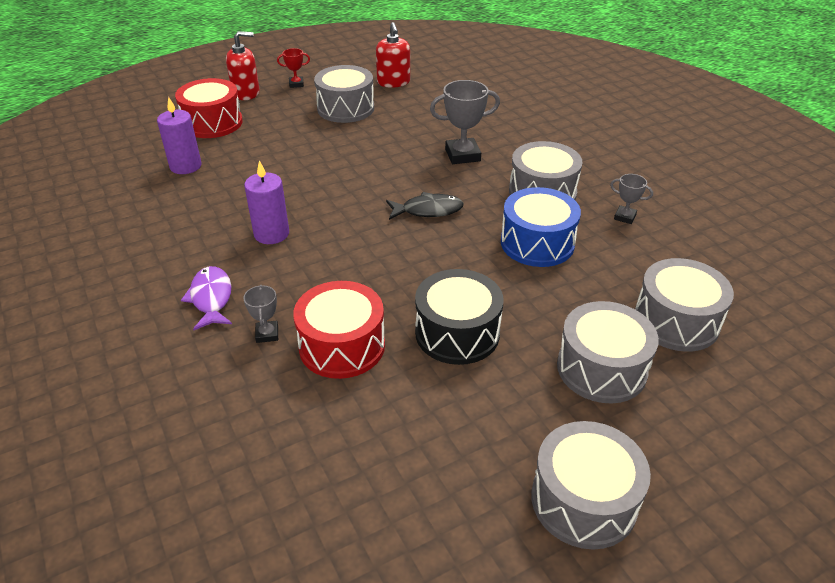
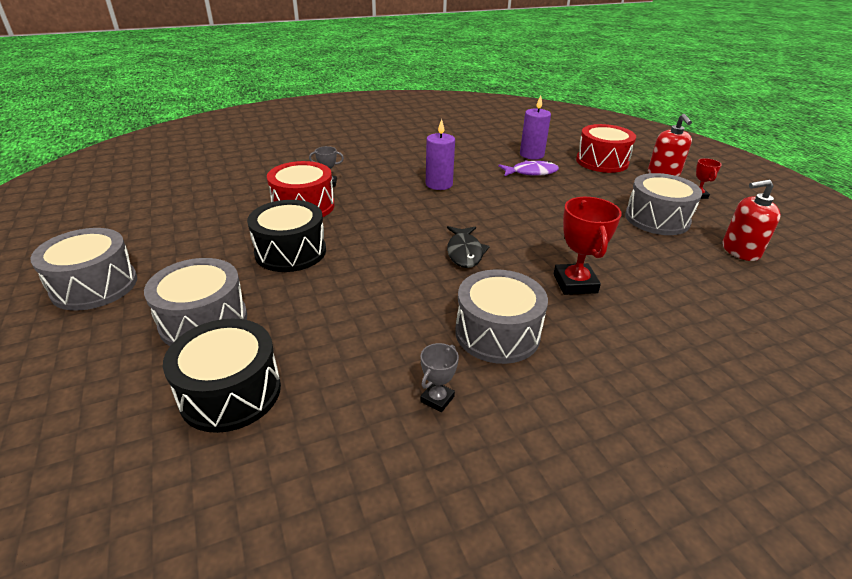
camera: 95 degrees right, 5 degrees down
purple fish [181,266,232,330] -> purple fish moved to [498,160,559,176]
grey trophy [430,80,500,164] -> red trophy [553,197,622,295]
blue drum [501,187,581,267] -> none
grey drum [635,258,734,352] -> black drum [163,319,281,433]

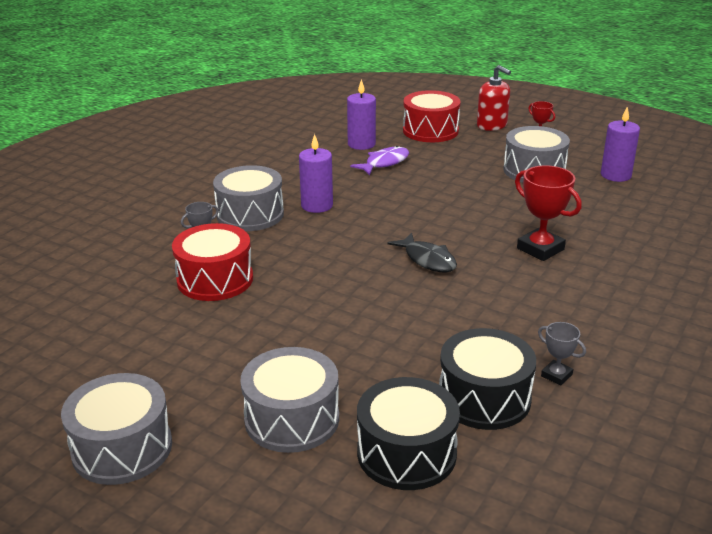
camera: 35 degrees left, 5 degrees down
black drum [247,200,326,272] -> black drum moved to [439,328,536,430]
grey trophy [420,343,459,412] -> grey trophy turned 45 degrees counterclockwise [538,322,586,386]
grey drum [455,269,548,364] -> grey drum moved to [213,165,284,231]
red soap dispenser [722,180,781,261] -> purple candle [601,106,640,182]

